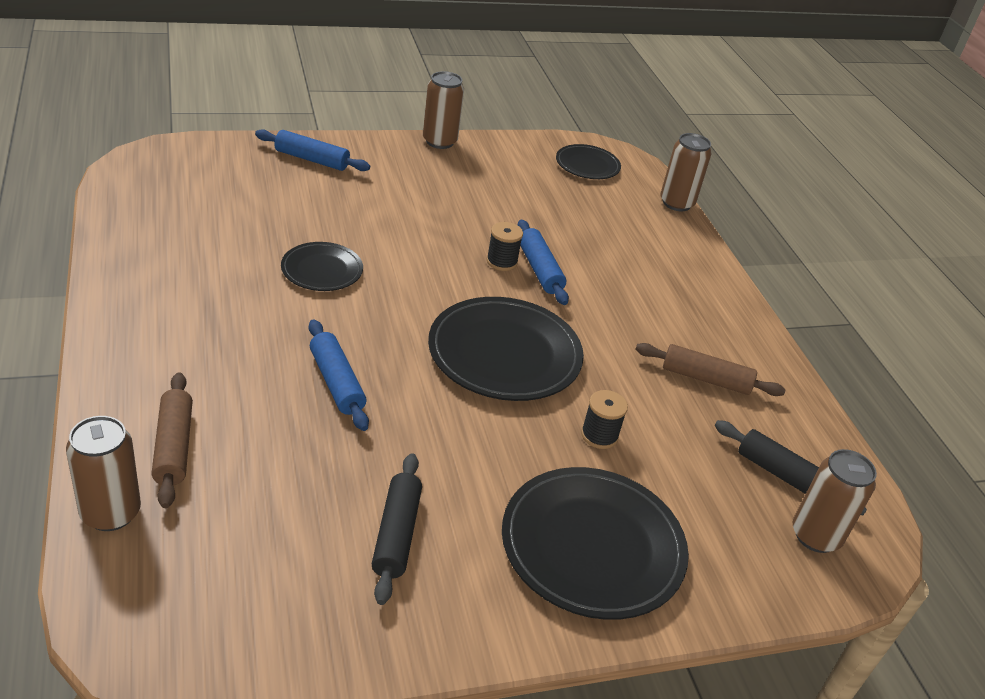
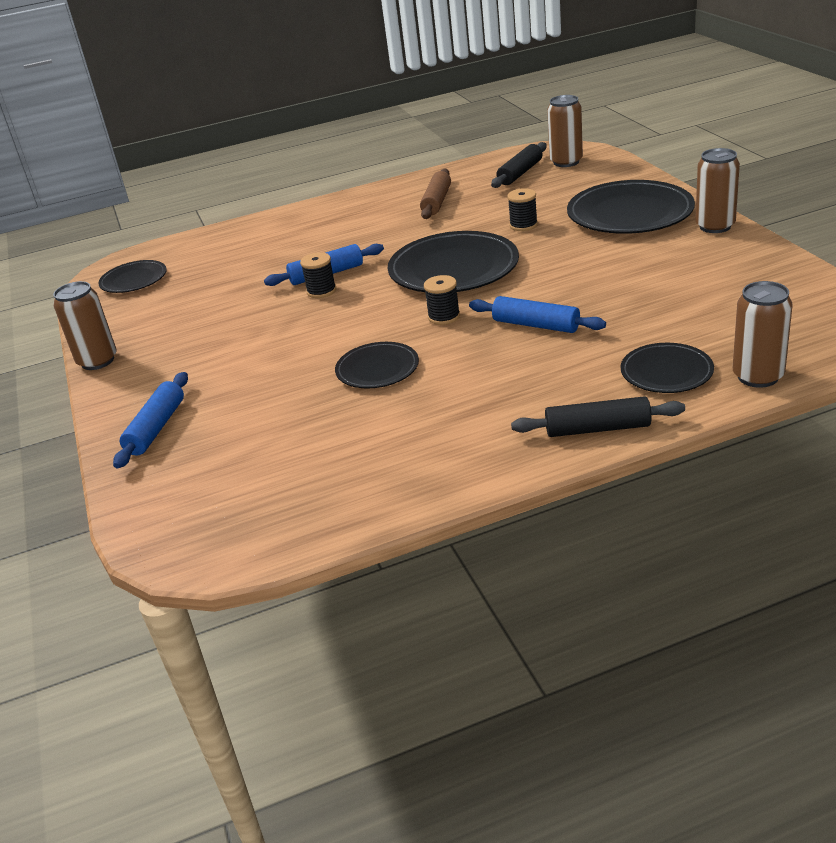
camera: 85 degrees left, 5 degrees down
brown rolling pin [151,372,193,508] -> black plate [621,343,714,393]
blue rolling pin [309,319,369,431] -> blue rolling pin turned 60 degrees clockwise [469,296,606,333]
black rolling pin [372,453,422,605] -> black rolling pin moved to [511,396,685,437]
brown can [661,133,712,211] -> brown can moved to [695,148,740,233]
none -> black spool [424,275,460,325]

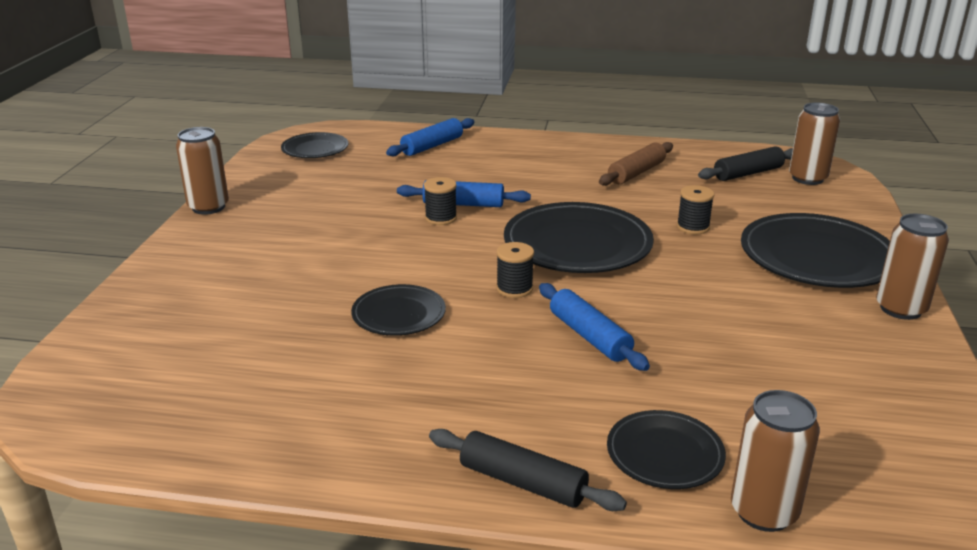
camera: 25 degrees right, 5 degrees down
blue rolling pin [113,372,188,469] -> blue rolling pin moved to [386,118,474,156]

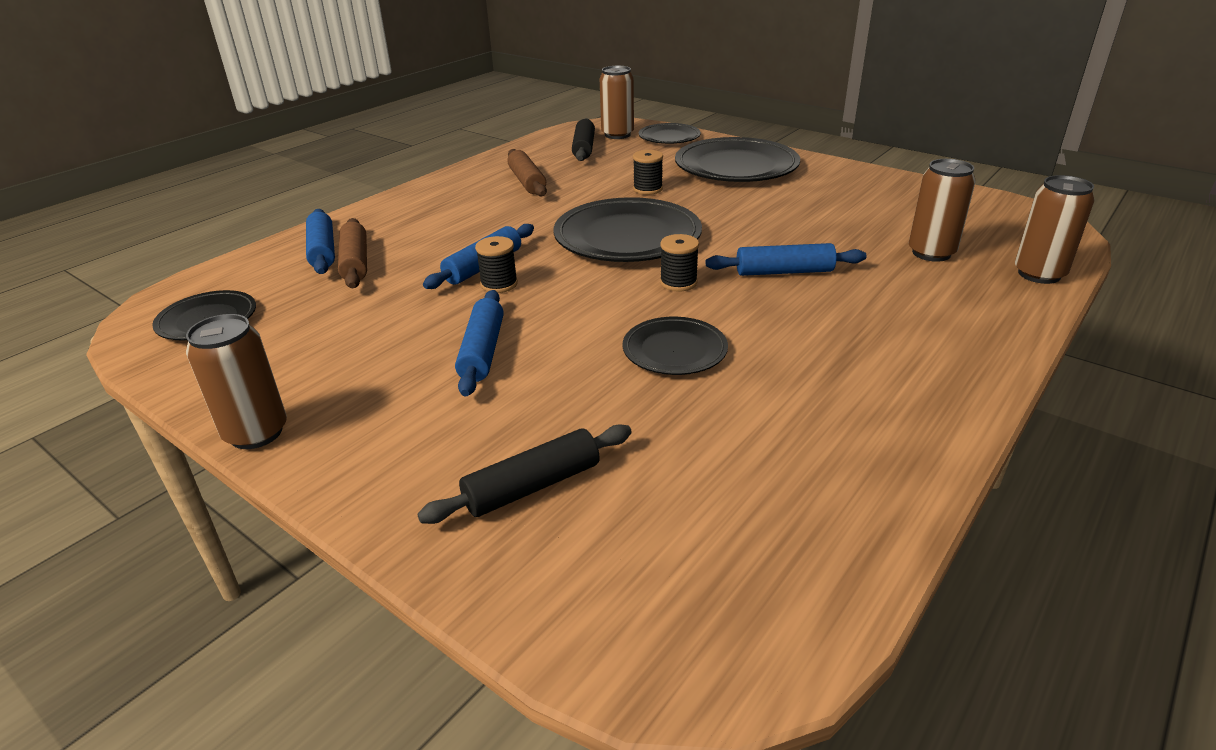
camera: 60 degrees left, 5 degrees up
black rolling pin [429,429,627,511] -> black rolling pin moved to [417,424,632,524]
black plate [607,410,726,489] -> black plate moved to [639,123,701,144]
brown can [876,214,949,320] -> brown can moved to [909,159,976,262]
none -> brown rolling pin [338,218,367,288]
none -> blue rolling pin [455,290,504,397]

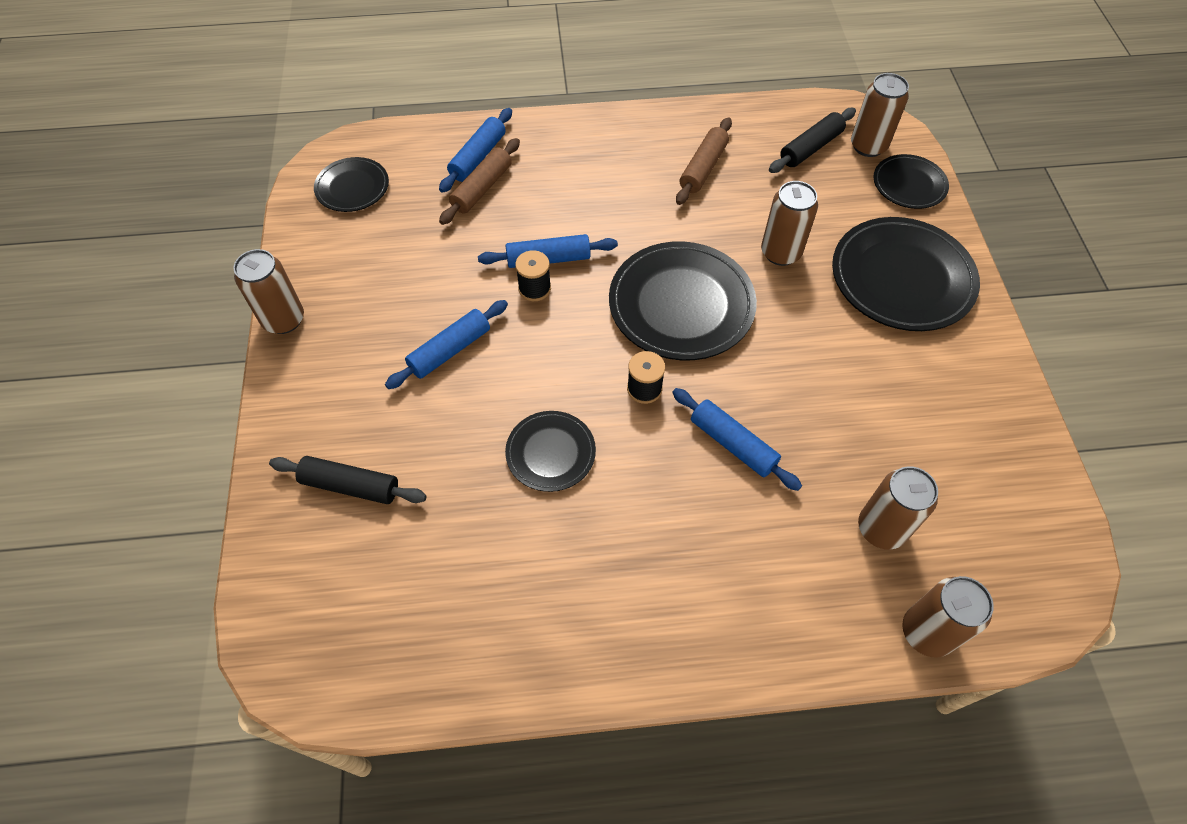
camera: 45 degrees right, 25 degrees up
black spool [633,150,663,195] -> brown can [761,181,818,266]

